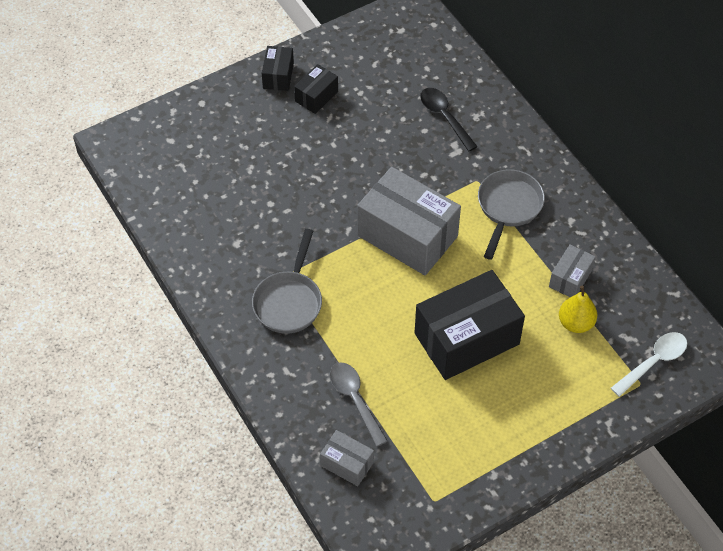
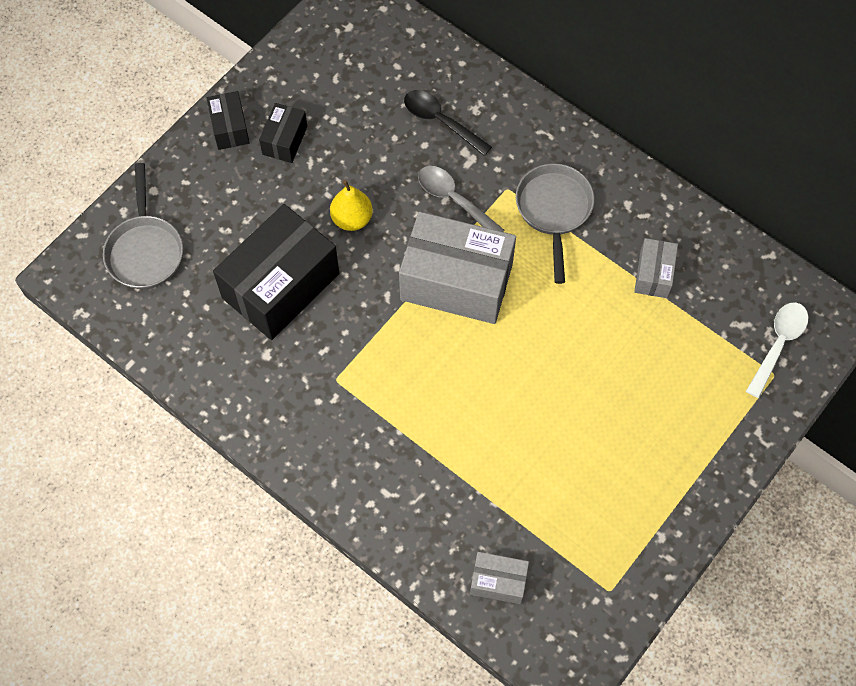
camera: 20 degrees left, 10 degrees up
grey pan [252,229,322,334] -> grey pan moved to [103,163,183,289]
grey spoon [329,362,387,447] -> grey spoon moved to [418,166,505,232]
black box [415,270,525,380] -> black box moved to [213,204,339,340]
yellow pear [559,285,597,333] -> yellow pear moved to [330,180,373,231]

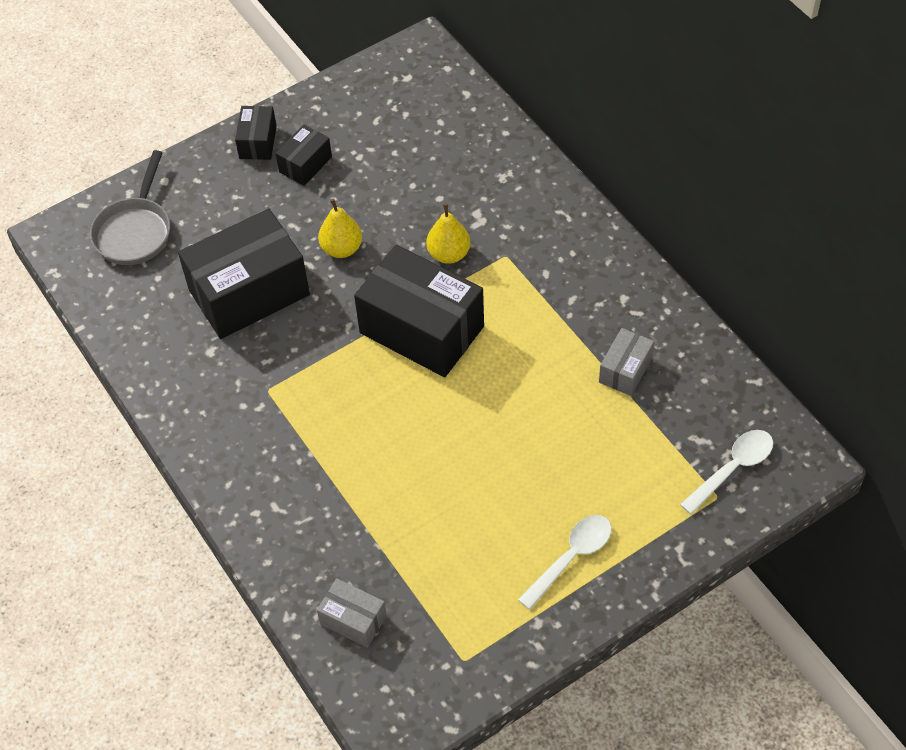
camera: 20 degrees right, 10 degrees down
grey box [399,211,516,324] -> black box [354,245,484,377]
black spoon [404,90,492,156] -> none
grey spoon [418,166,505,232] -> yellow pear [426,203,470,264]
grey pan [516,163,594,284] -> none
none -> white spoon [518,515,612,610]

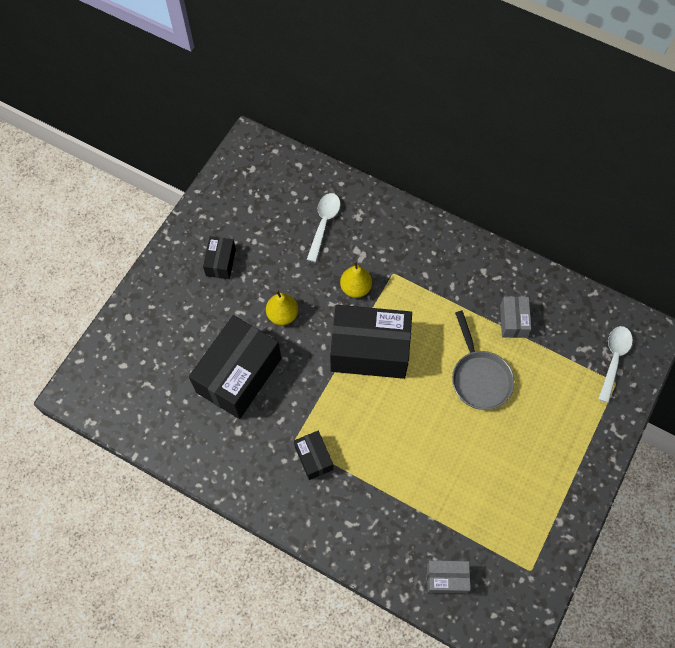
camera: 30 degrees left, 10 degrees up
grey pan [90,150,170,265] -> grey pan moved to [452,311,514,410]
black box [235,106,277,160] -> black box moved to [294,431,333,480]
white spoon [518,515,612,610] -> white spoon moved to [307,193,340,262]

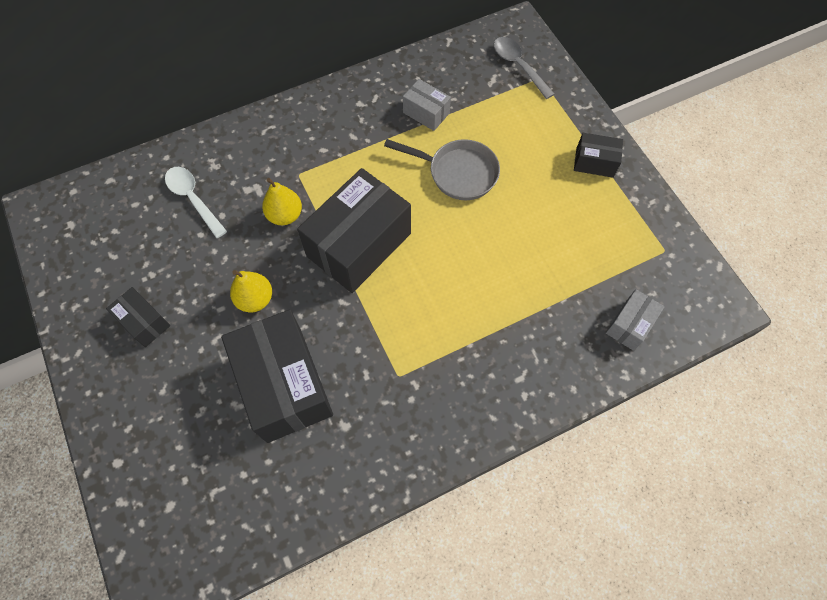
camera: 55 degrees left, 0 degrees up
black box [294,431,333,480] -> black box moved to [574,133,623,178]
white spoon [598,326,633,403] -> grey spoon [494,37,554,99]

